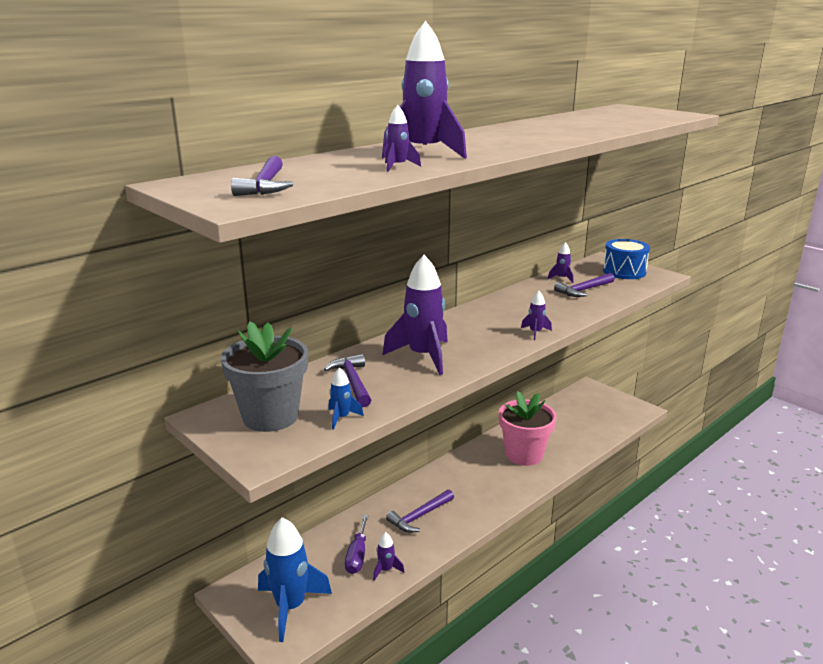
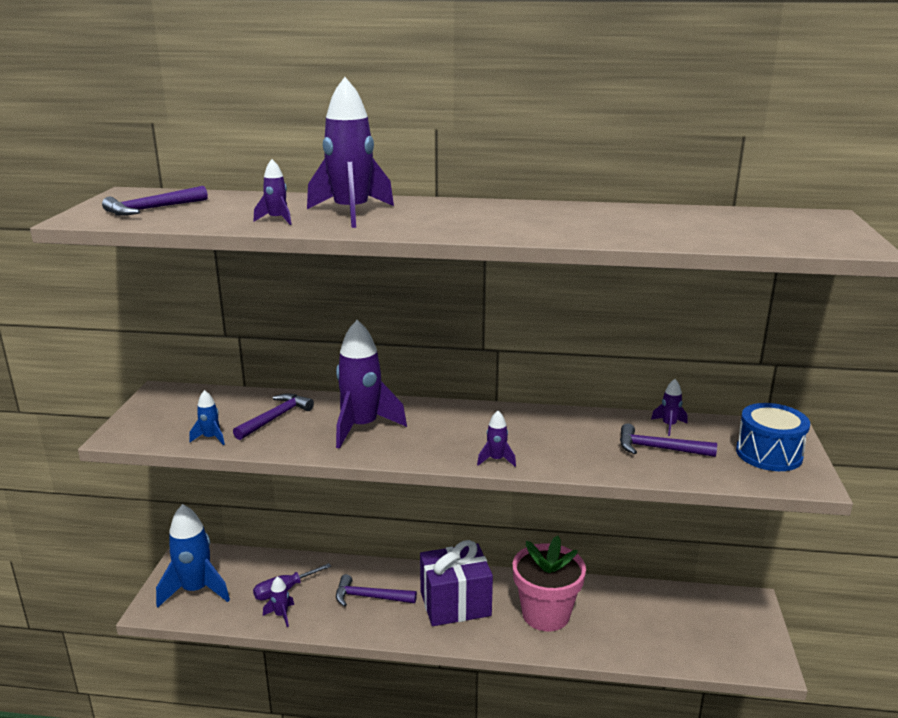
camera: 50 degrees right, 0 degrees up
grey flower pot [221,321,308,432] -> none
none -> purple gift [420,540,493,626]

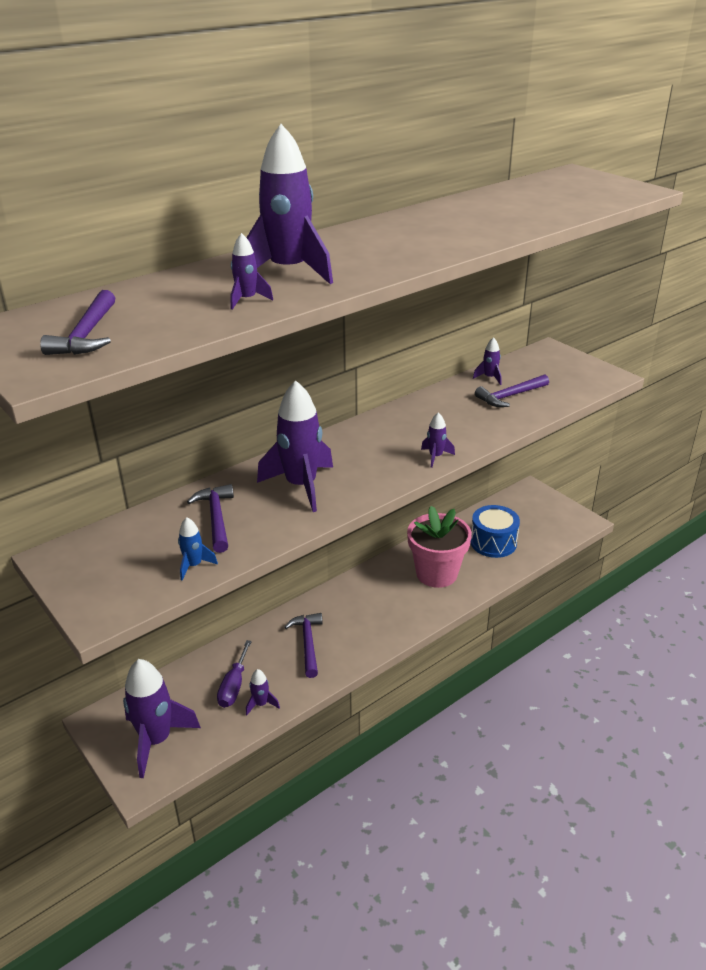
camera: 45 degrees left, 10 degrees up
blue rocket [156,504,230,608] -> purple rocket [123,659,201,778]
purple hammer [336,574,417,607] -> purple hammer turned 120 degrees clockwise [284,613,323,678]
purple gift [420,540,493,626] -> none
blue drum [736,403,810,471] -> blue drum moved to [470,505,520,558]

